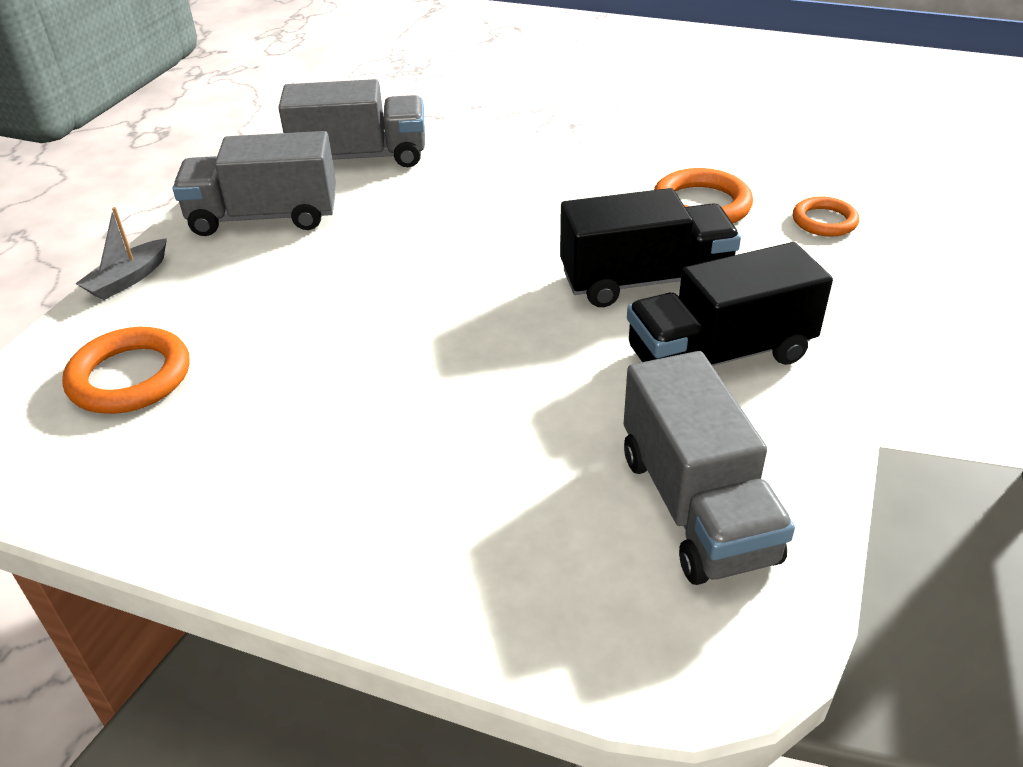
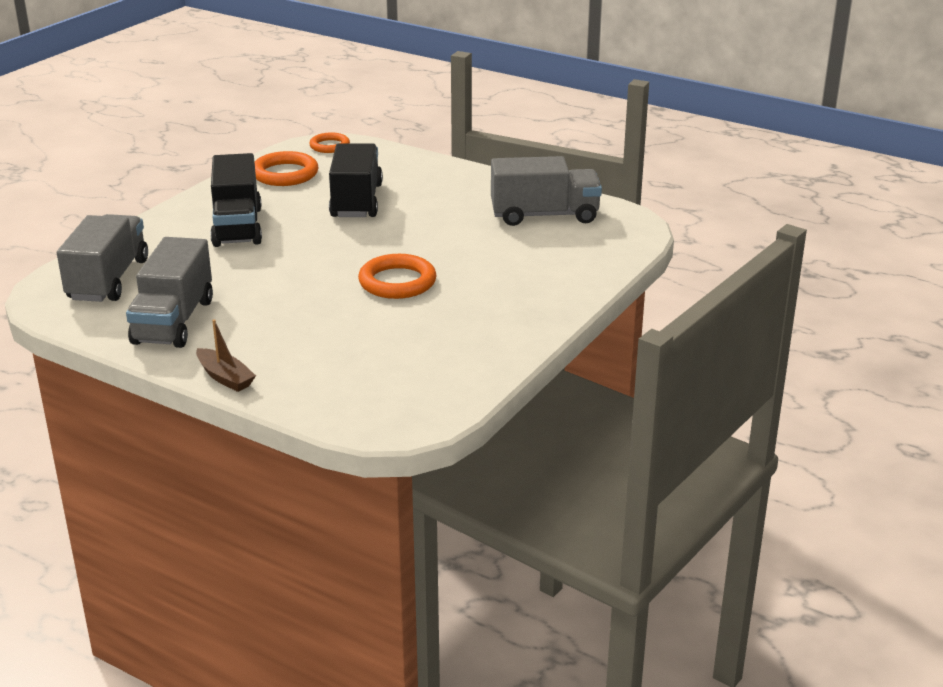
camera: 80 degrees left, 10 degrees down
orange ring [62,327,189,414] -> orange ring moved to [358,254,437,299]
grey boat [75,207,167,300] -> brown boat [196,319,256,392]
black truck [627,242,833,366] -> black truck moved to [210,153,262,247]

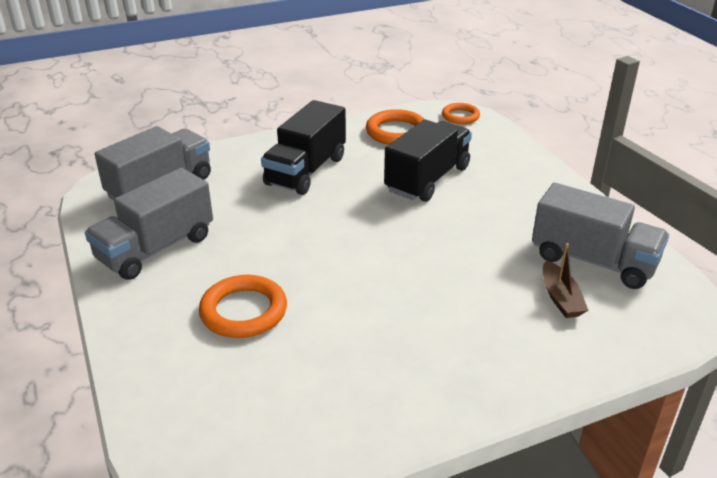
camera: 35 degrees right, 5 degrees up
brown boat [196,319,256,392] -> brown boat moved to [543,243,589,318]
orange ring [358,254,437,299] -> orange ring moved to [199,275,287,338]

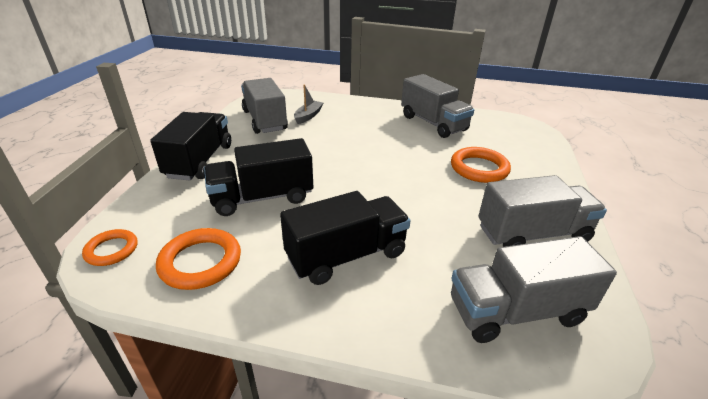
camera: 145 degrees left, 0 degrees up
brown boat [543,243,589,318] -> grey boat [294,84,323,124]
none -> black truck [150,112,231,180]
none -> grey truck [401,74,474,138]

